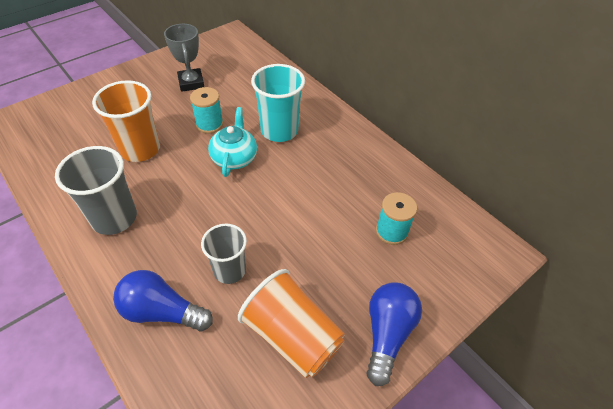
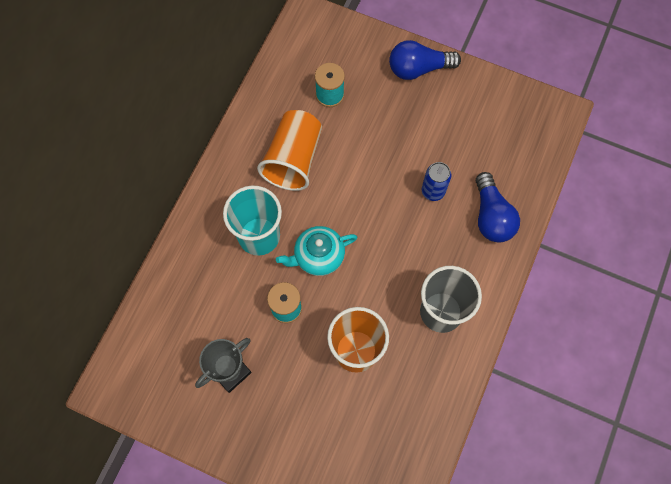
camera: 115 degrees left, 20 degrees up
grey cup [201,223,247,284] -> blue can [422,162,451,201]
orange cup [238,269,345,378] -> orange cup moved to [257,110,322,191]

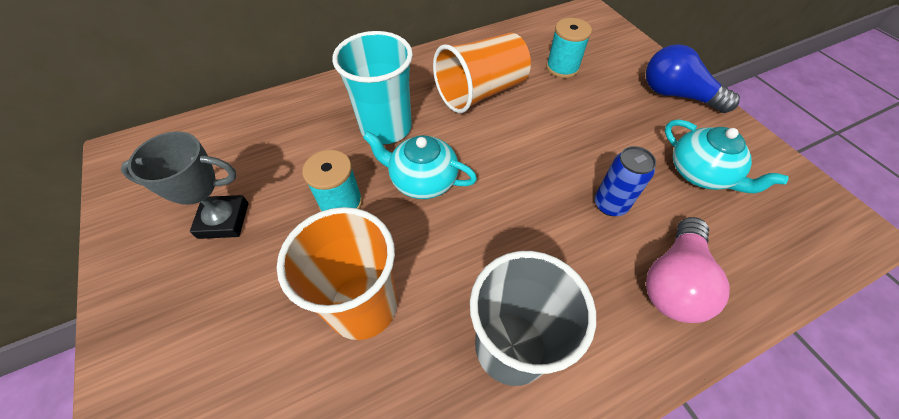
camera: 40 degrees right, 15 degrees down
blue light bulb [476,172,520,243] -> pink light bulb [646,217,730,323]
none -> turquoise teapot [665,119,789,193]

